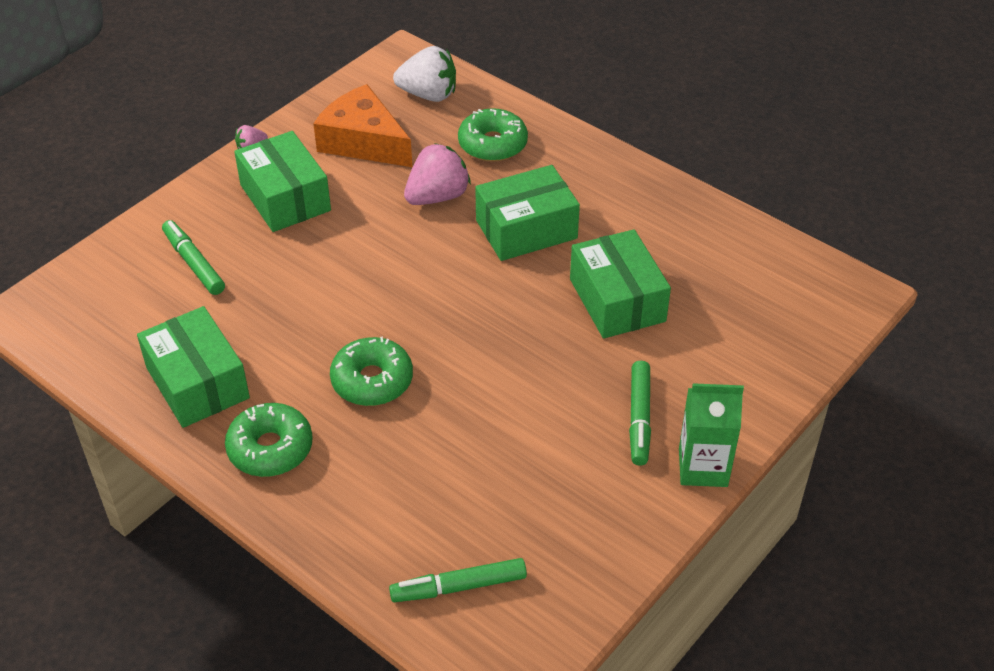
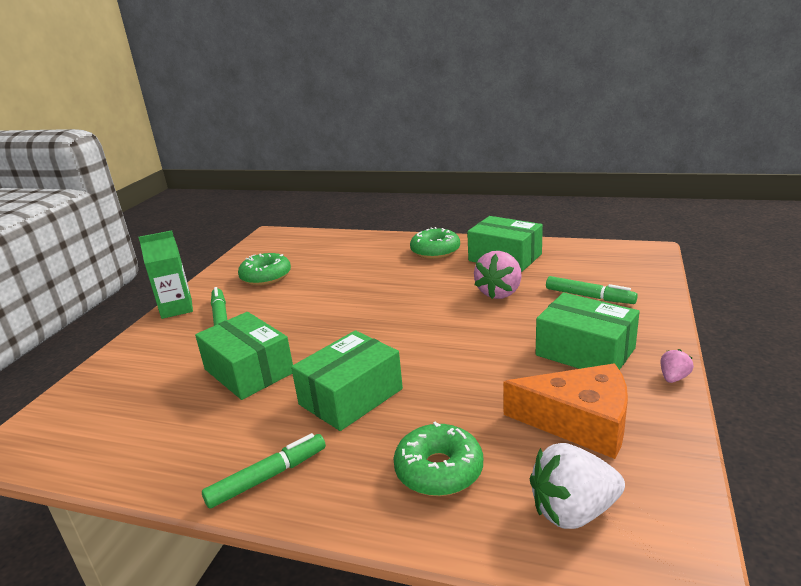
camera: 160 degrees right, 20 degrees down
green donut [330,337,413,406] -> green donut moved to [238,253,291,286]
green marker [389,558,527,602] -> green marker moved to [202,433,326,509]
pink strawberry [404,143,471,205] -> pink strawberry moved to [474,251,522,299]

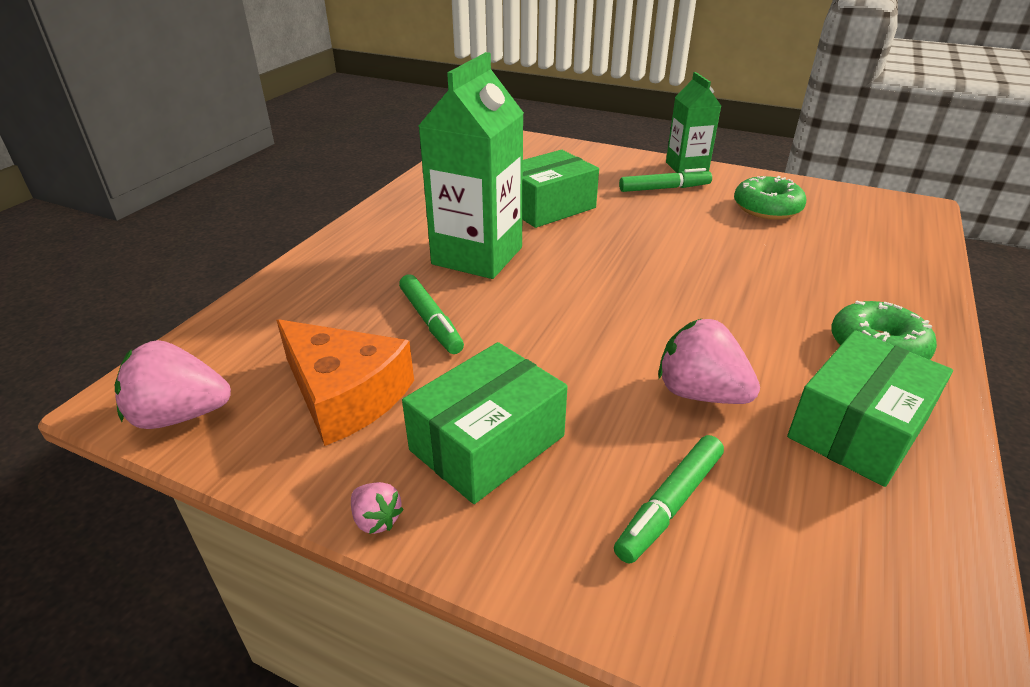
camera: 95 degrees right, 10 degrees up
green marker [202,433,326,509] -> green marker moved to [399,274,464,354]
green box [291,330,403,431] -> green carton [418,52,524,279]
green donut [393,421,483,496] -> none
orange cheese [503,364,628,459] -> orange cheese turned 75 degrees counterclockwise [276,319,414,446]
white strawberry [530,443,625,529] -> none
none -> pink strawberry [115,340,231,429]

